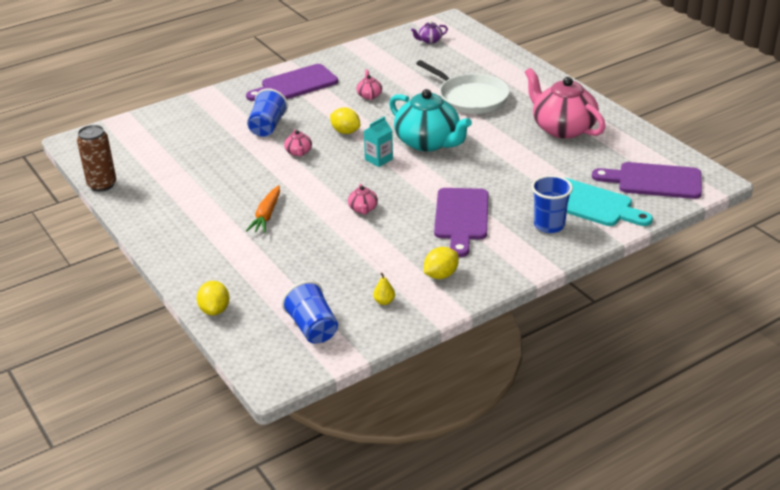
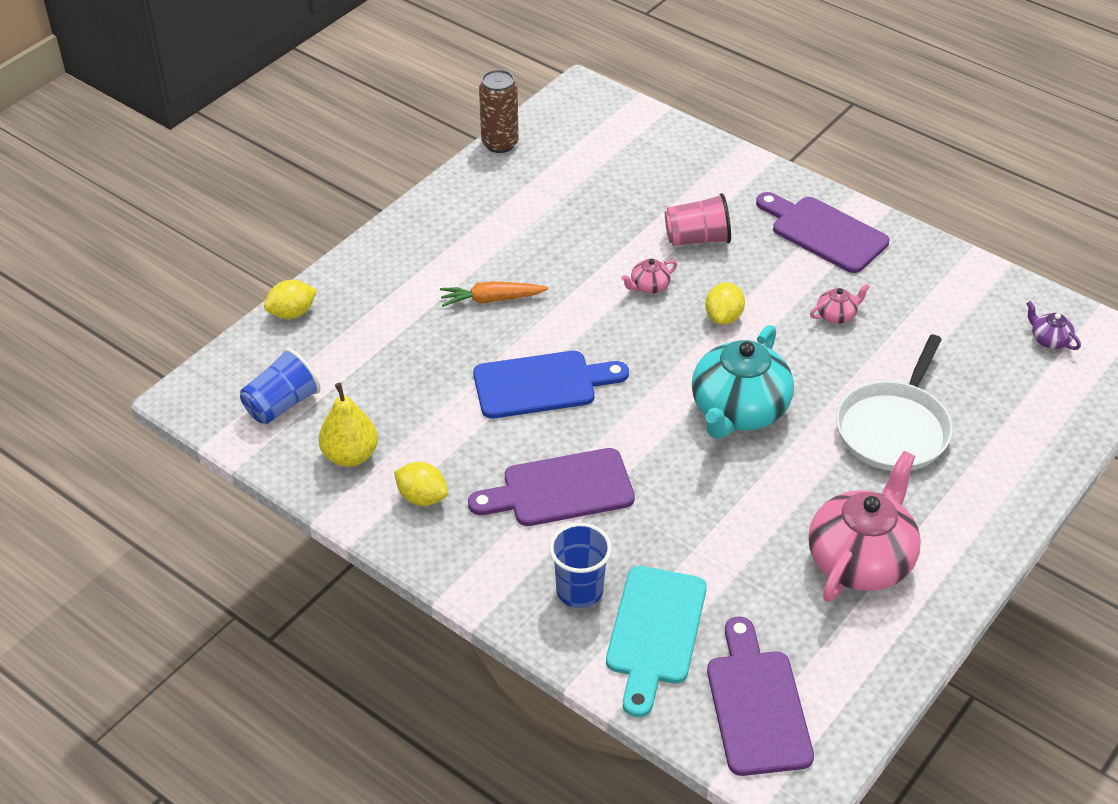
camera: 70 degrees right, 10 degrees up
blue cup [247,88,288,137] -> pink cup [665,193,731,246]
pink teapot [348,184,378,215] -> blue cutting board [473,351,629,419]
turquoise carton [364,116,393,167] -> none
yellow pear [373,272,395,305] -> yellow pear [319,383,378,467], size x2.05

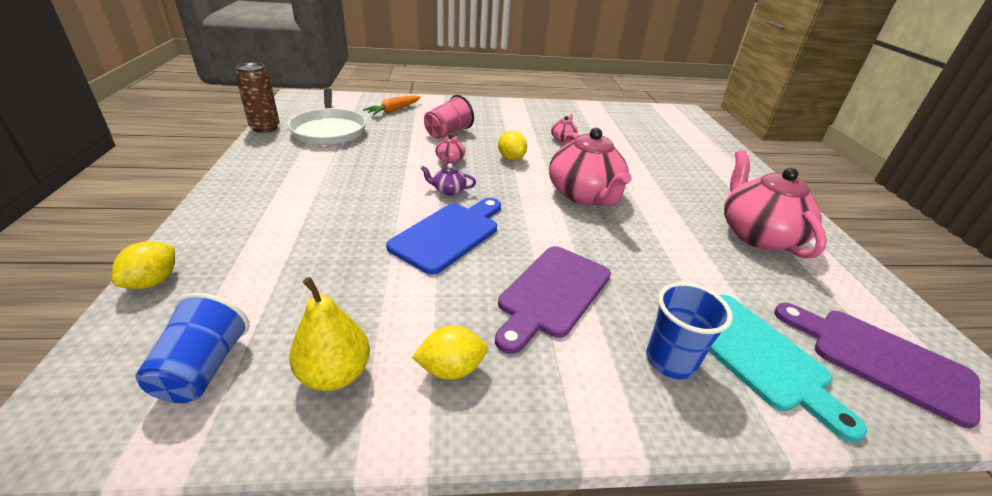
camera: 45 degrees left, 10 degrees down
orange carrot [440,281,549,307] -> orange carrot moved to [363,96,421,115]
turquoise teapot [692,325,794,439] -> pink teapot [549,128,632,206]
purple cutting board [756,192,889,273] -> none
white pan [836,334,953,471] -> white pan moved to [288,88,366,145]
purple teapot [1026,301,1081,350] -> purple teapot moved to [421,163,476,195]

